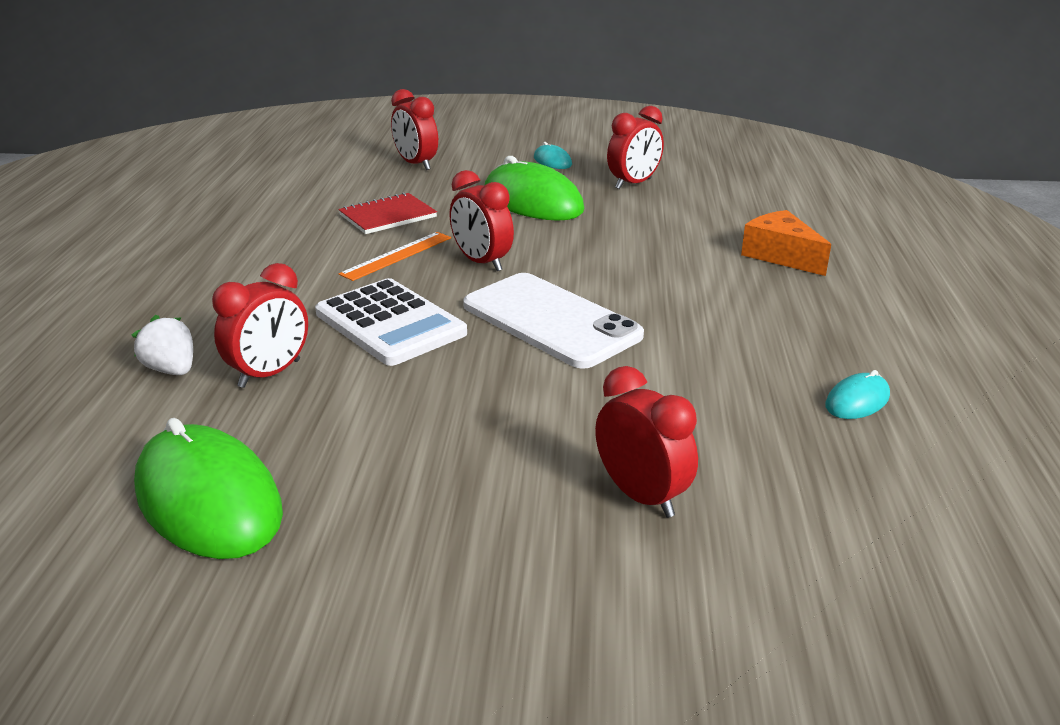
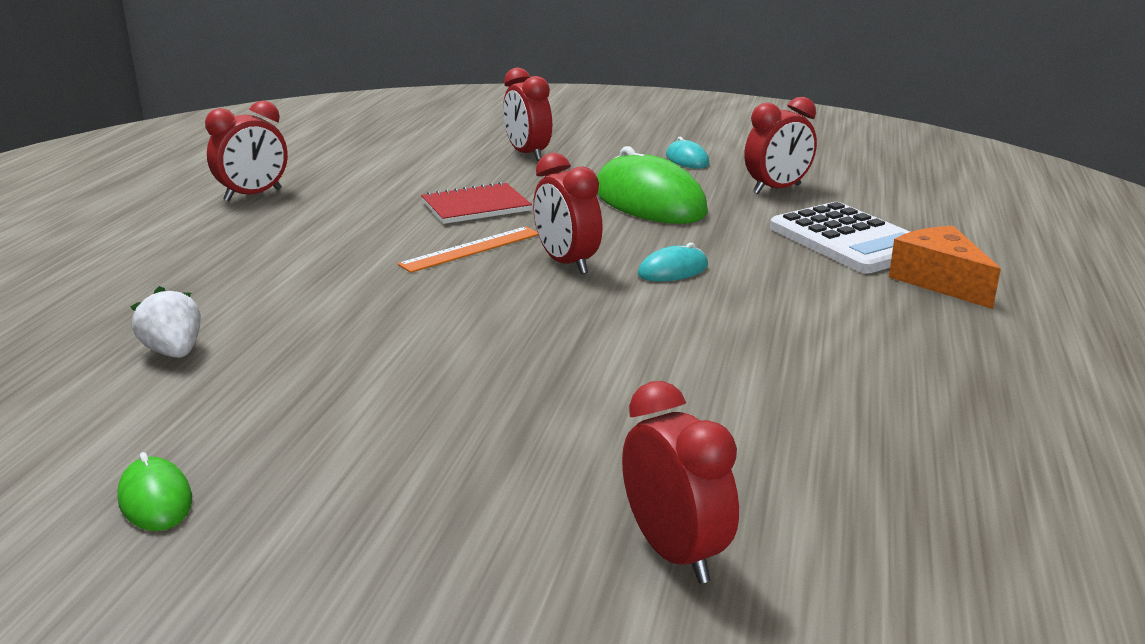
camera: 10 degrees right, 5 degrees down
green mouse [134,418,283,559] -> green mouse [117,452,192,531], size x0.46
red clock [212,263,308,388] -> red clock moved to [205,100,288,201]
white calculator [315,278,467,366] -> white calculator moved to [770,202,910,273]
white phone [463,273,644,369] -> none
turquoise mouse [825,370,890,419] -> turquoise mouse moved to [638,243,708,282]

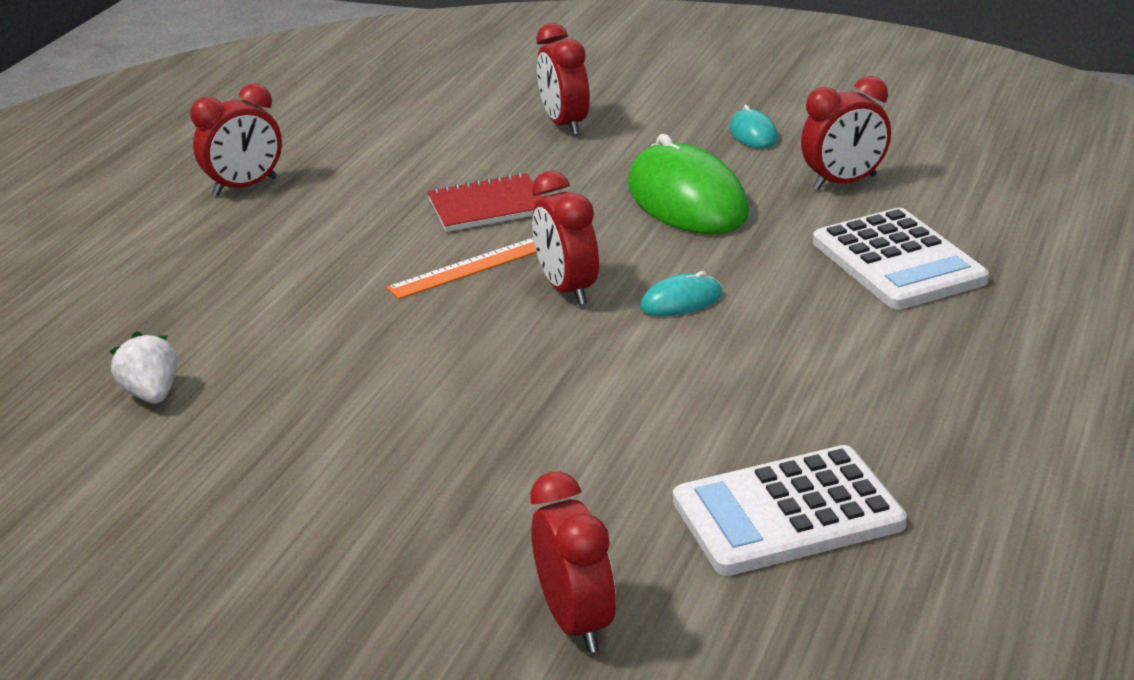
camera: 10 degrees right, 5 degrees up
green mouse [117,452,192,531] -> none
orange cheese [889,226,1001,309] -> none
none -> white calculator [673,445,907,576]

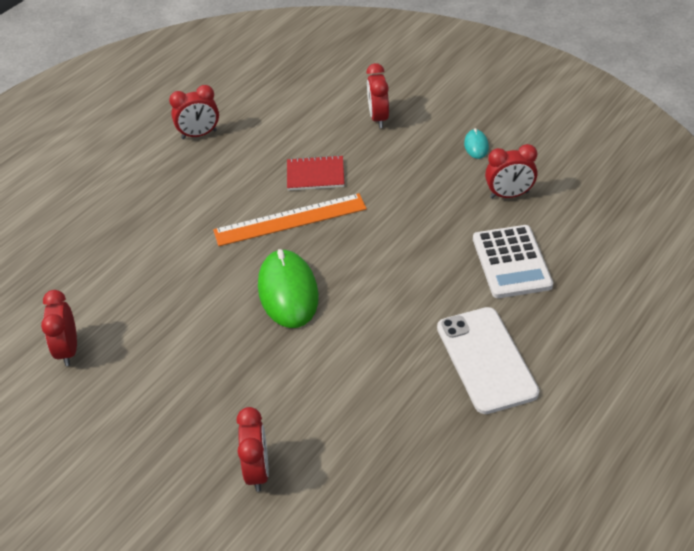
camera: 15 degrees right, 15 degrees up
white strawberry [109,331,177,404] -> none
orange ruler [386,238,537,299] -> orange ruler [213,193,367,246], size x1.69
red clock [532,171,599,305] -> red clock moved to [41,290,77,366]
green mouse [628,134,749,234] -> green mouse moved to [258,249,319,328]
turquoise mouse [640,271,723,316] -> none
white calculator [673,445,907,576] -> none
none -> white phone [437,307,539,414]

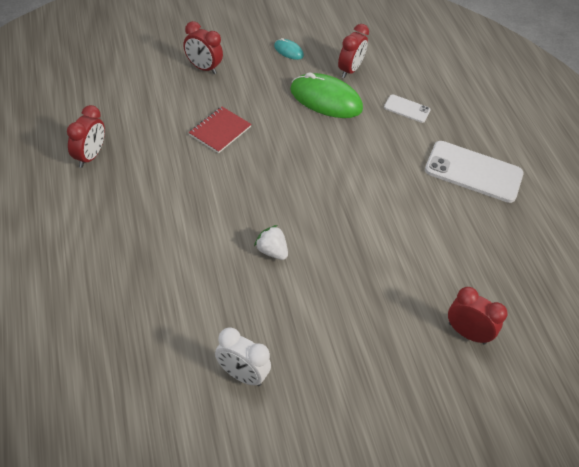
camera: 60 degrees left, 5 degrees up
red clock [41,290,77,366] -> white clock [215,327,271,386]
orange ruler [213,193,367,246] -> none
green mouse [258,249,319,328] -> green mouse moved to [290,72,363,118]
white calculator [473,225,553,298] -> white phone [384,94,431,123]
none -> white strawberry [254,225,288,260]

